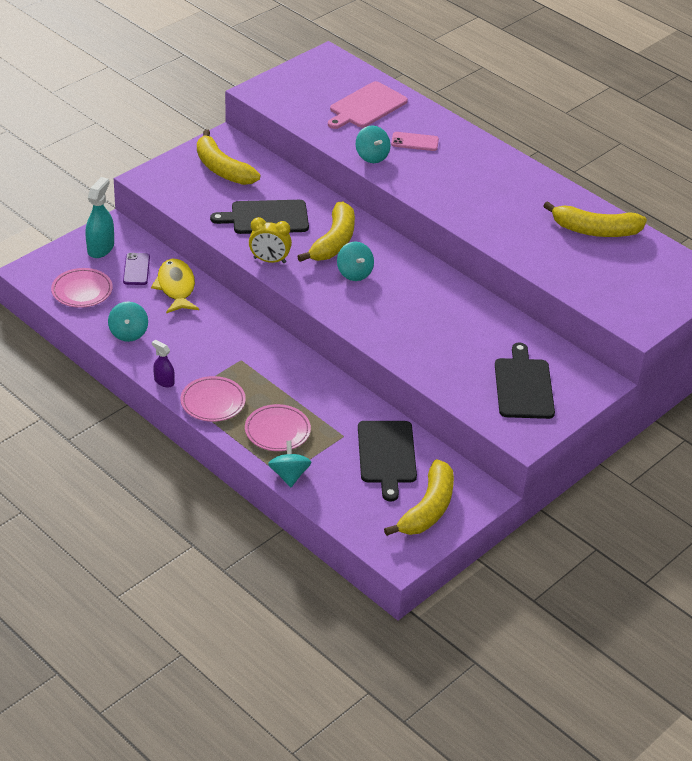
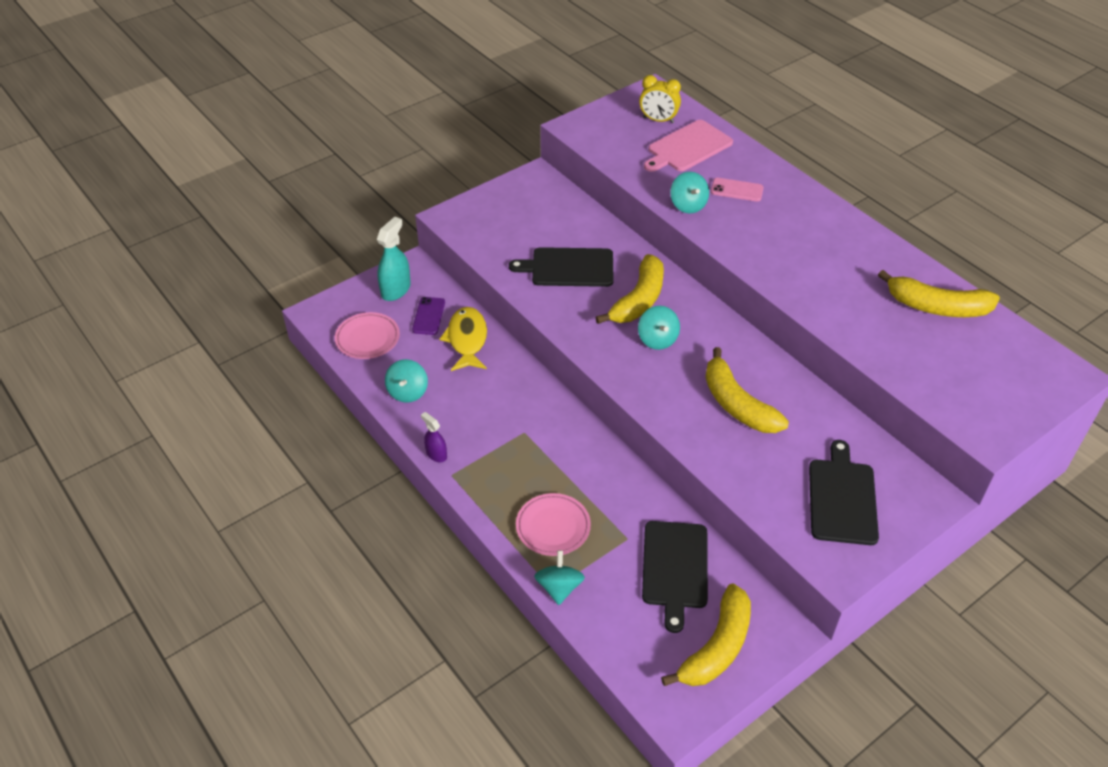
camera: 10 degrees right, 5 degrees up
pink plate [180,376,246,422] -> none
yellow banana [197,129,261,185] -> yellow banana moved to [705,347,789,433]
yellow clock [249,217,292,263] -> yellow clock moved to [639,75,681,123]

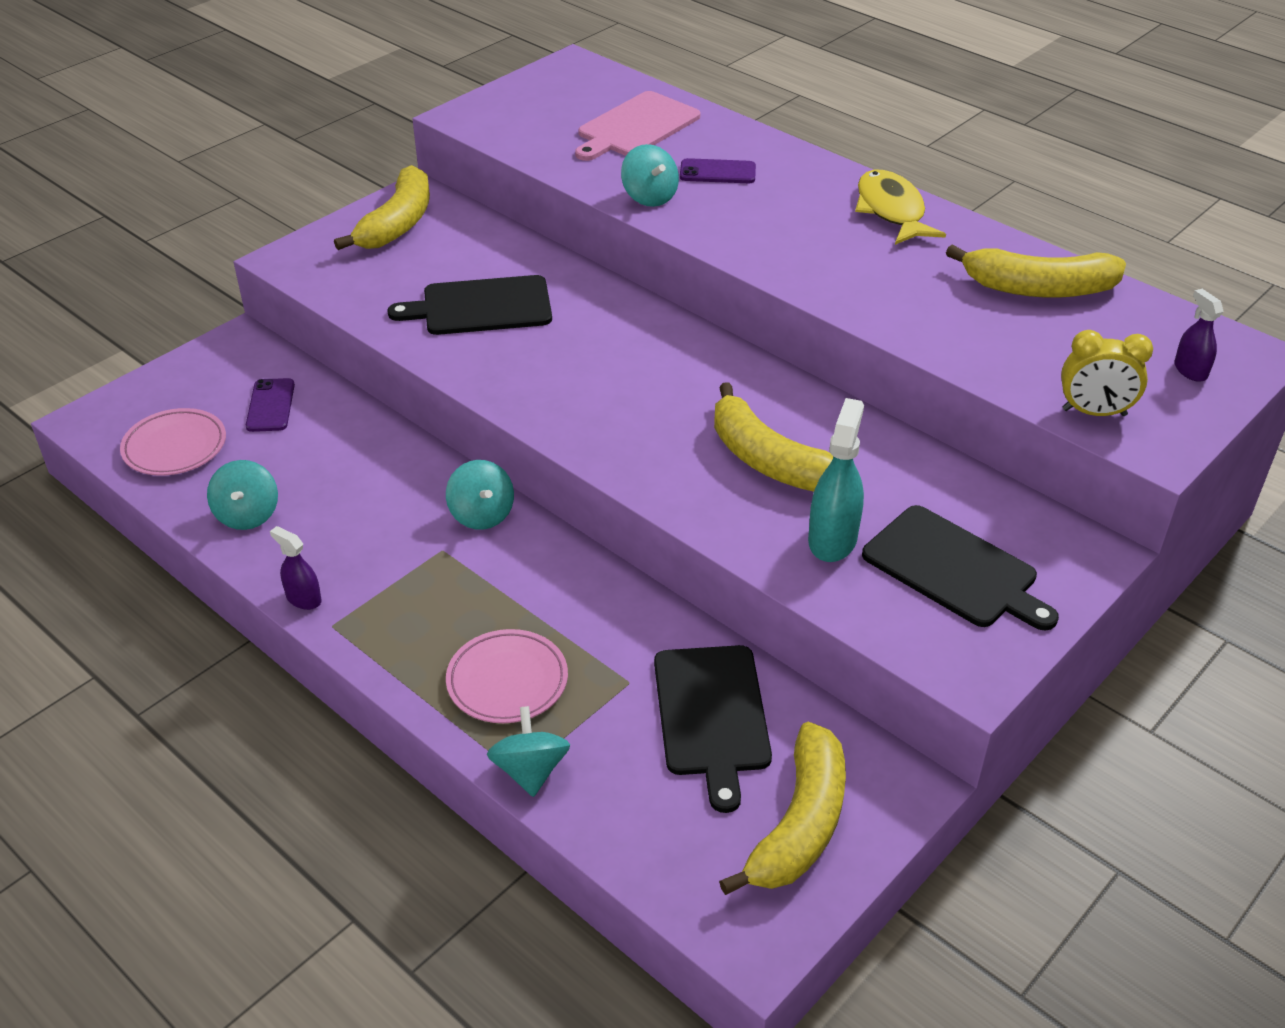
camera: 10 degrees left, 5 degrees down
turquoise spray bottle [377,217,411,301] -> turquoise spray bottle moved to [808,398,864,562]
yellow fish [439,307,487,371] -> yellow fish moved to [855,170,946,245]
yellow banana [595,254,664,324] -> yellow banana moved to [334,165,430,250]
turquoise spinning top [638,306,680,350] -> turquoise spinning top moved to [446,460,514,530]
yellow clock [639,75,681,123] -> yellow clock moved to [1061,330,1153,416]
pink phone [711,178,764,202] -> purple phone [680,158,756,183]
black cutting board [809,440,879,545] -> black cutting board turned 135 degrees clockwise [862,505,1059,630]
none -> purple spray bottle [1174,289,1223,382]

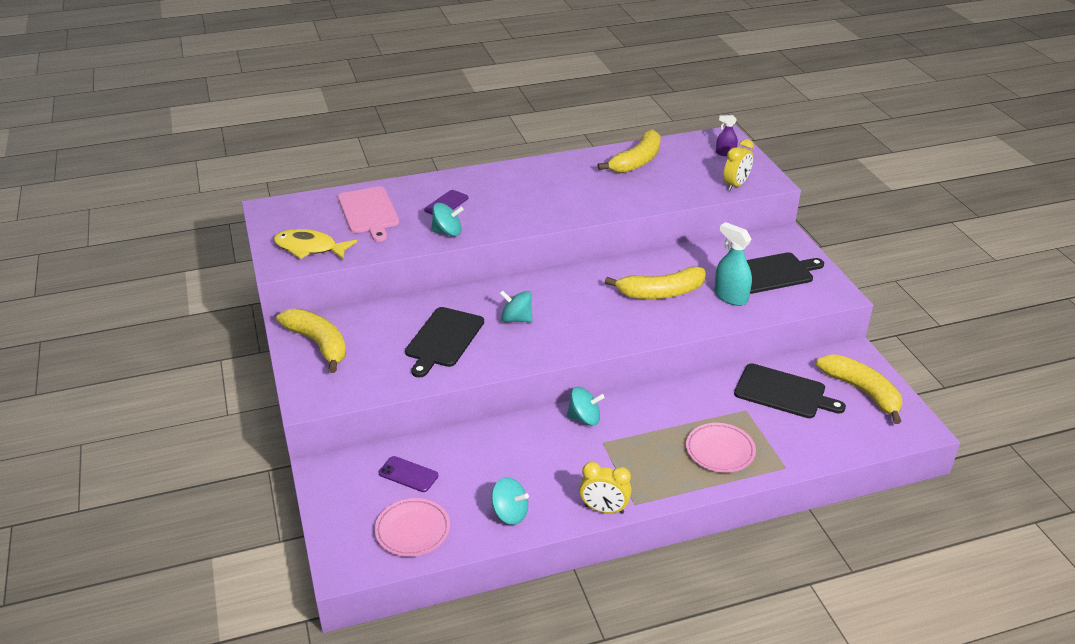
camera: 60 degrees left, 5 degrees down
purple spray bottle [270,526,322,610] -> yellow clock [580,462,632,514]
turquoise spinning top [487,706,570,797] -> turquoise spinning top moved to [499,290,533,322]
yellow fish [855,170,946,245] -> yellow fish moved to [274,229,357,260]

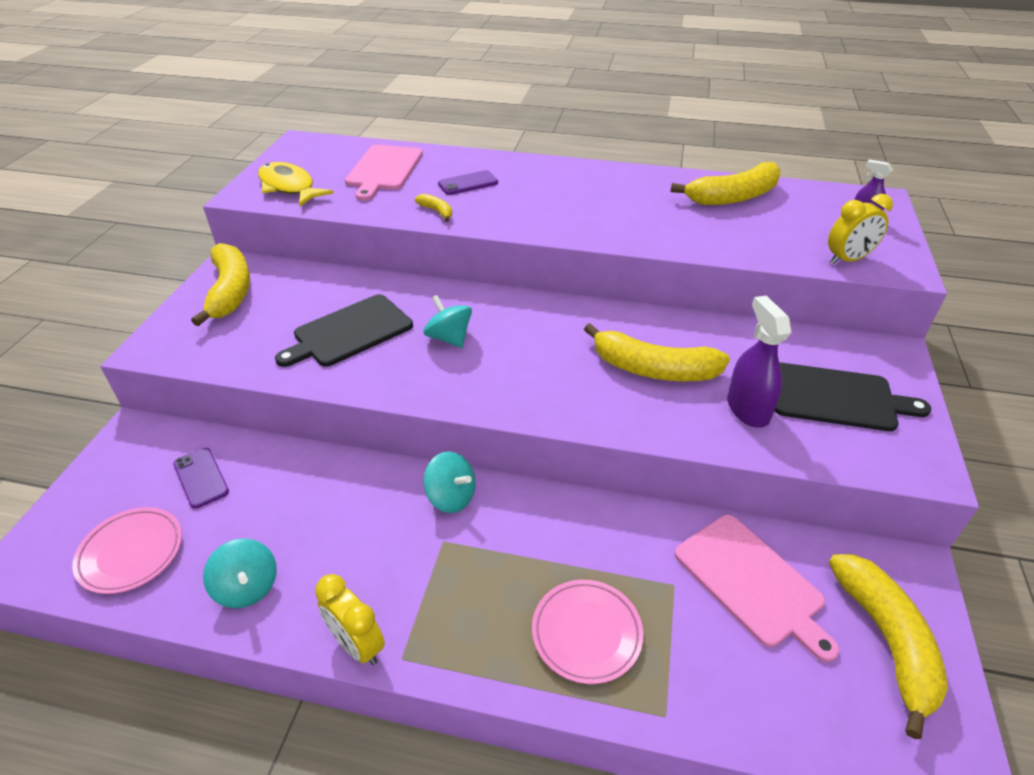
camera: 30 degrees right, 5 degrees up
turquoise spinning top [431,203,464,236] -> yellow banana [415,194,452,222]
turquoise spray bottle [714,222,752,306] -> purple spray bottle [727,296,792,428]
black cutting board [734,363,846,418] -> pink cutting board [675,515,840,662]

